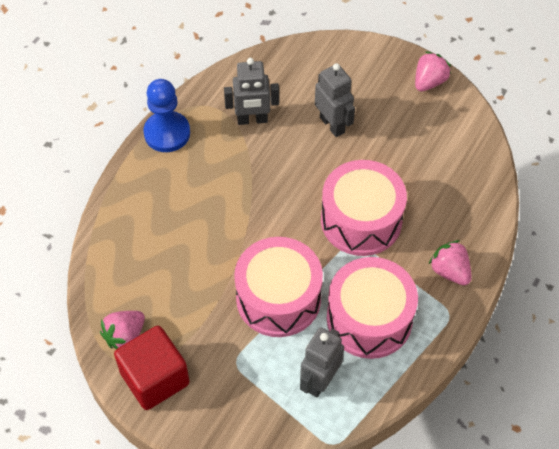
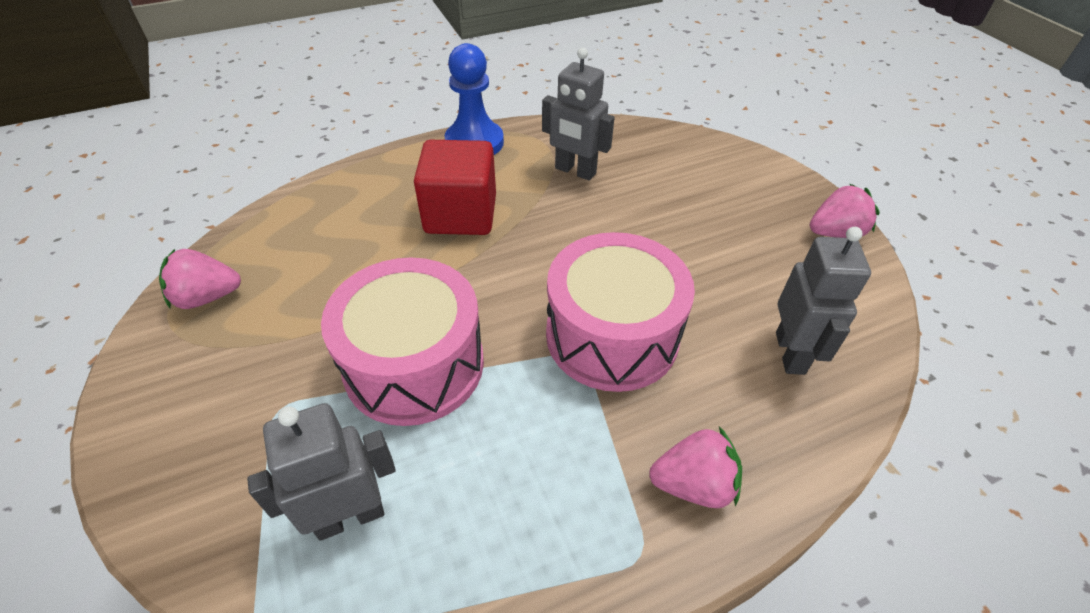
camera: 35 degrees right, 10 degrees down
red cube [114,326,190,410] -> red cube moved to [414,140,496,235]
grey robot [315,63,355,137] -> grey robot moved to [776,227,871,375]
pink drum [327,257,418,359] -> none
pink strawberry [429,240,472,285] -> pink strawberry turned 90 degrees clockwise [649,427,742,508]

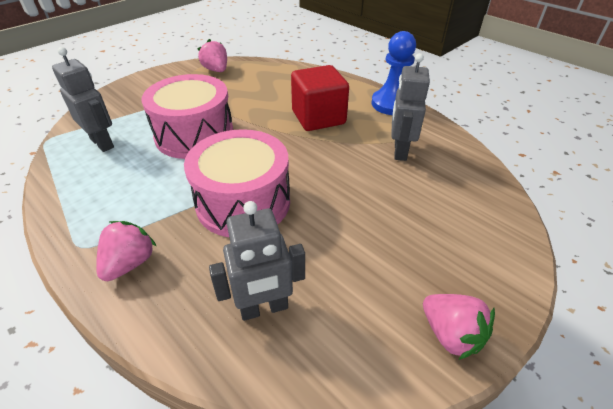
camera: 70 degrees right, 5 degrees down
pink strawberry [649,427,742,508] -> pink strawberry turned 135 degrees counterclockwise [96,221,157,281]

